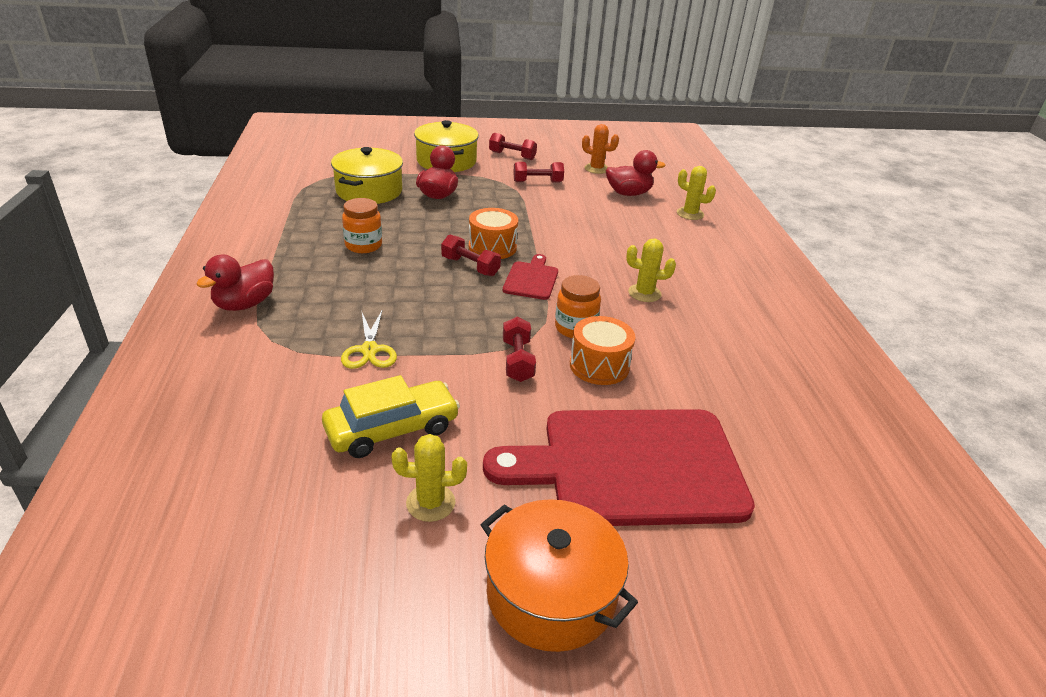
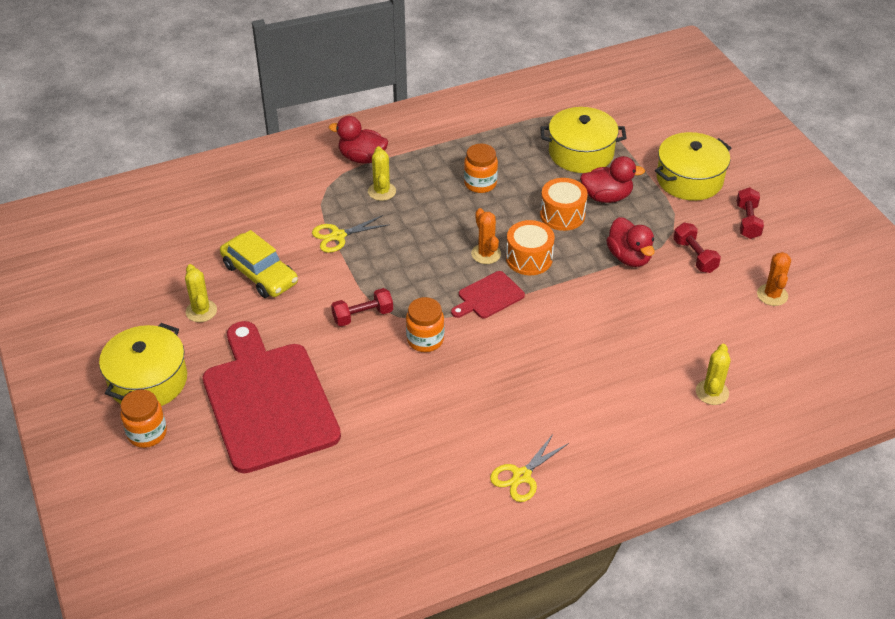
camera: 75 degrees right, 10 degrees up
red dumbbell [441,235,501,276] -> orange cactus [471,208,501,264]
orange pot [480,499,638,652] -> yellow pot [99,323,187,406]
red cutting board [503,254,558,300] -> red cutting board turned 150 degrees clockwise [451,271,525,318]
orange drum [570,316,636,385] -> orange drum moved to [540,178,588,231]
red duck [606,150,665,196] -> red duck moved to [606,217,655,267]
yellow cactus [626,239,676,302] -> yellow cactus moved to [368,146,396,201]
none -> orange jar [121,389,167,448]
none -> yellow scissors [490,433,569,502]

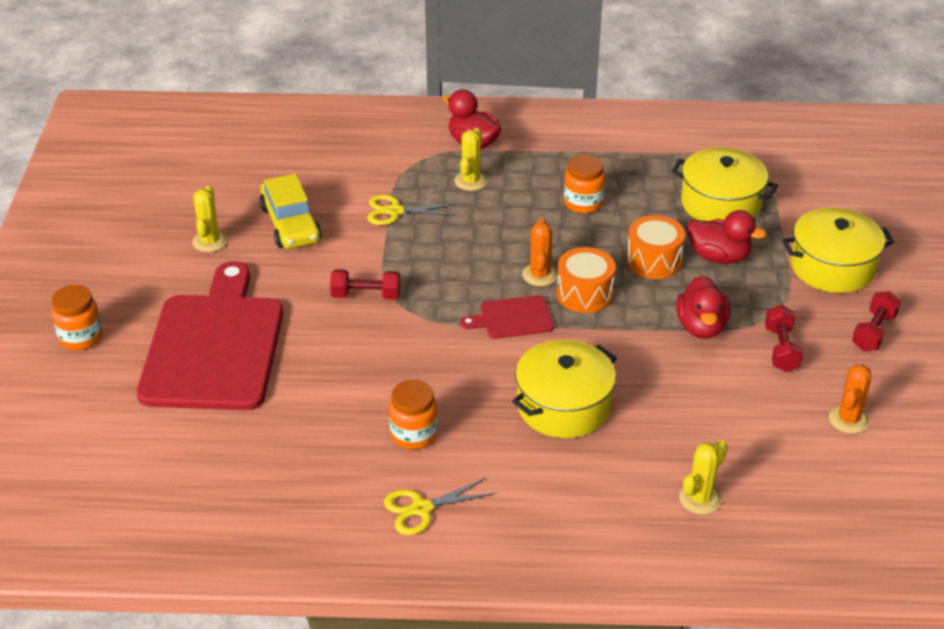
camera: 25 degrees right, 5 degrees down
yellow pot [99,323,187,406] -> yellow pot moved to [512,340,617,438]
orange jar [406,297,444,352] -> orange jar moved to [389,380,438,449]

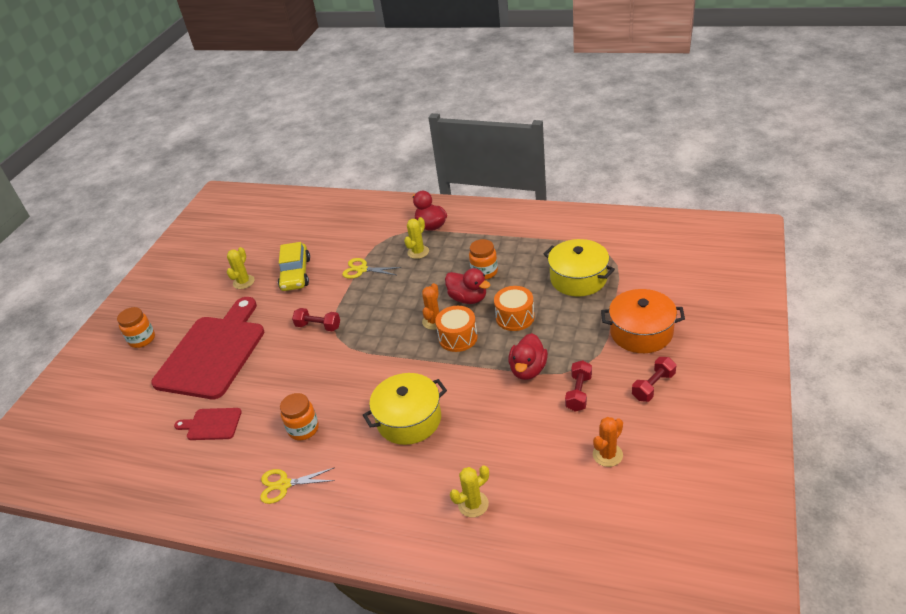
camera: 20 degrees right, 0 degrees up
red cutting board [460,295,554,339] -> red cutting board moved to [174,408,242,440]
red duck [687,210,767,264] -> red duck moved to [445,268,490,304]
yellow pot [782,208,894,293] -> orange pot [601,289,685,353]

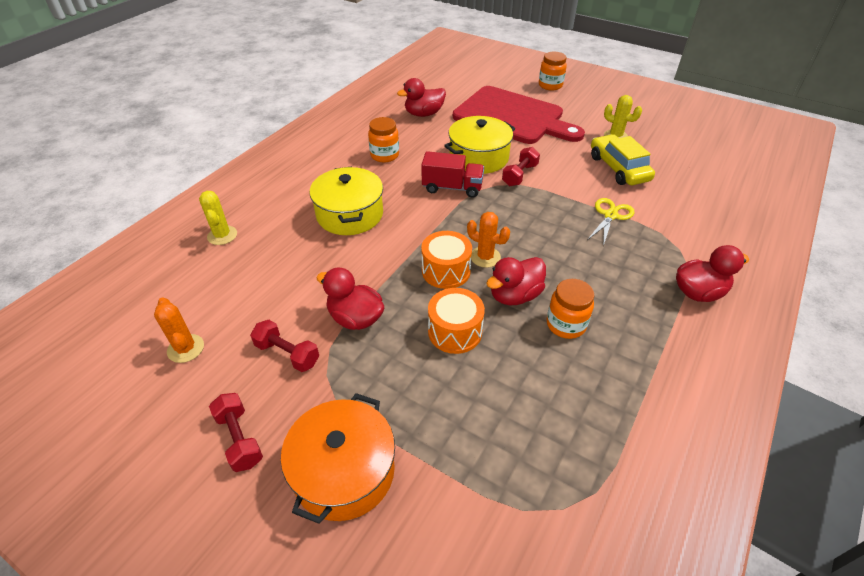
camera: 100 degrees right, 5 degrees up
red cutting board [174,408,242,440] -> red duck [397,78,446,117]
yellow scissors [260,467,335,504] -> none
yellow car [278,242,310,291] -> yellow car turned 60 degrees clockwise [591,134,655,185]
yellow cactus [404,217,429,259] -> none
yellow pot [544,239,615,297] -> yellow pot moved to [444,116,515,174]
none -> red truck [421,151,484,198]

